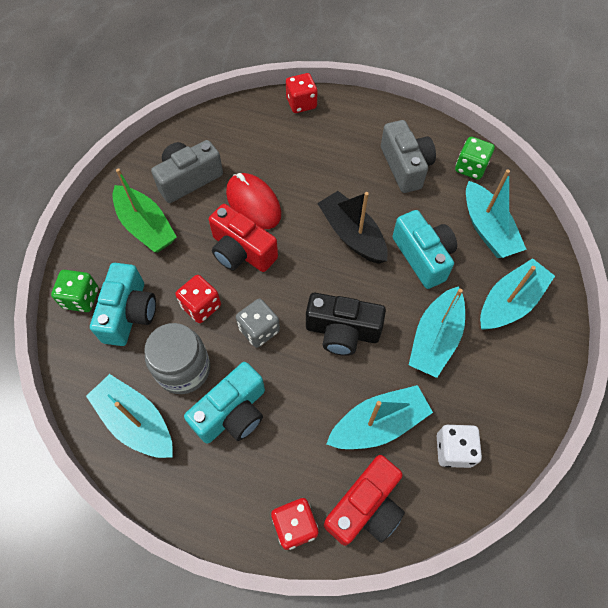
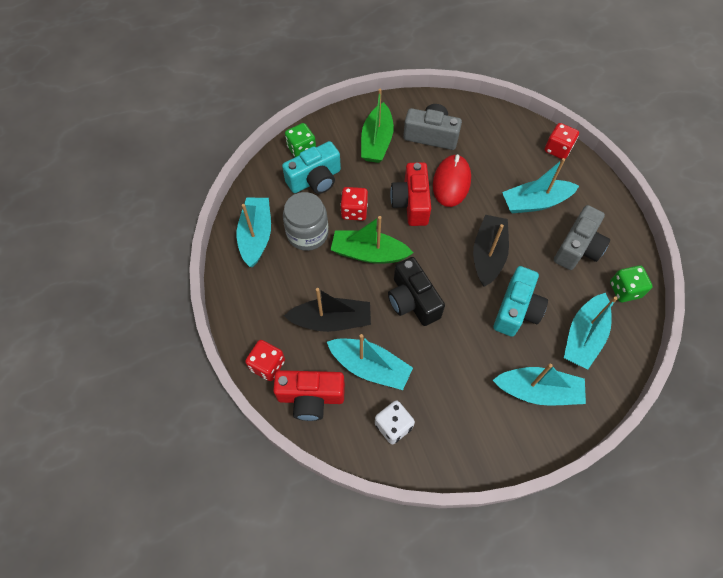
camera: 50 degrees right, 0 degrees up
turquoise camera [184,362,265,444] -> none
grey dice [236,299,280,348] -> green boat [331,216,413,264]
turquoise boat [409,286,465,378] -> turquoise boat moved to [502,158,579,213]
none -> black boat [284,288,371,332]

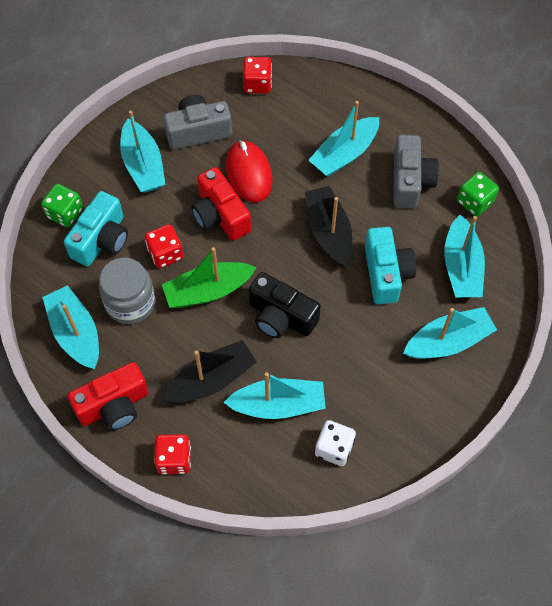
camera: 30 degrees left, 0 degrees up
red camera [273,370,345,421] -> red camera moved to [68,362,149,431]
green boat [361,89,394,163] -> turquoise boat [120,110,166,193]
red dice [545,123,579,159] -> red dice moved to [243,57,272,94]

